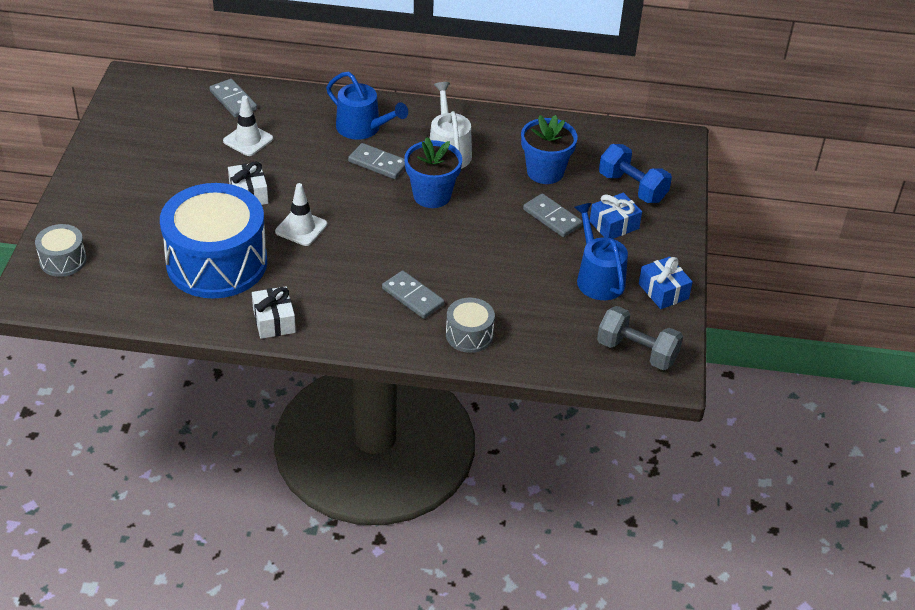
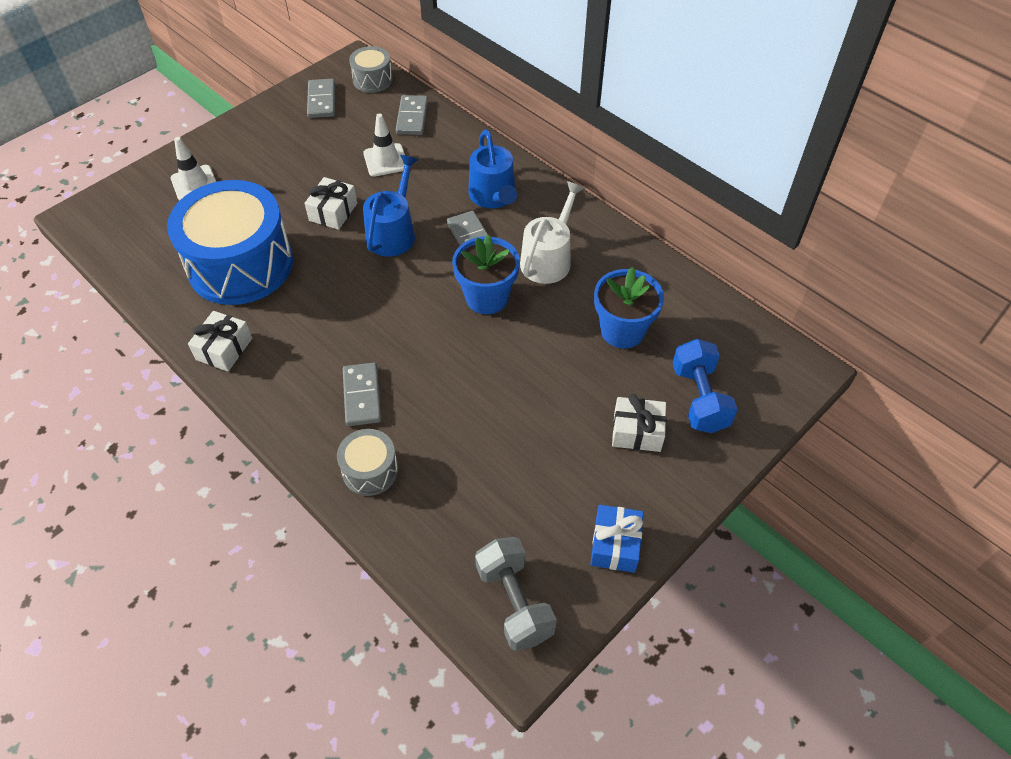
camera: 40 degrees right, 10 degrees up
grey drum [35,224,87,277] -> grey drum moved to [349,46,393,93]
white traffic cone [275,183,327,246] -> white traffic cone moved to [171,137,216,201]
grey domino [523,193,582,237] -> grey domino moved to [307,79,335,118]
blue watering can [574,203,628,300] -> blue watering can moved to [363,155,418,257]
blue gift [590,192,642,239] -> white gift [612,394,666,452]

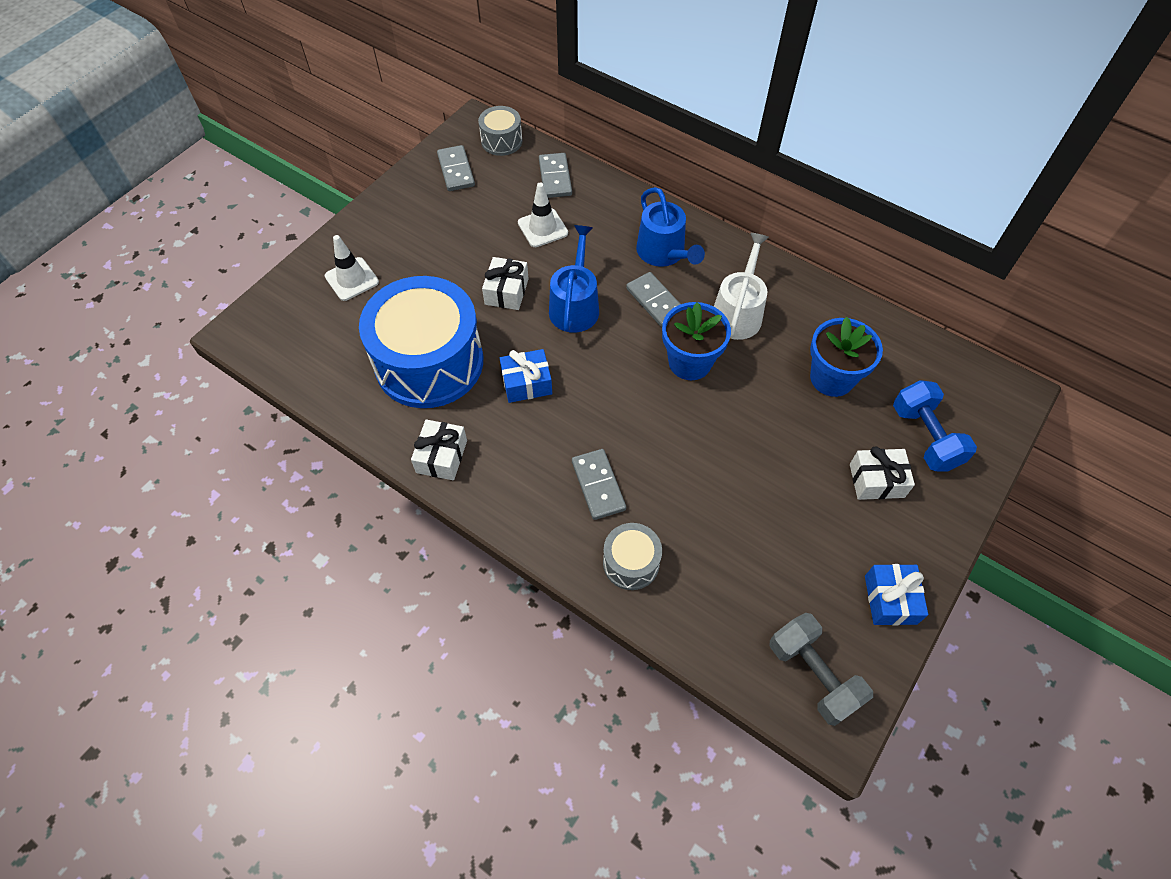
camera: 10 degrees left, 5 degrees up
none -> blue gift [500,349,552,403]

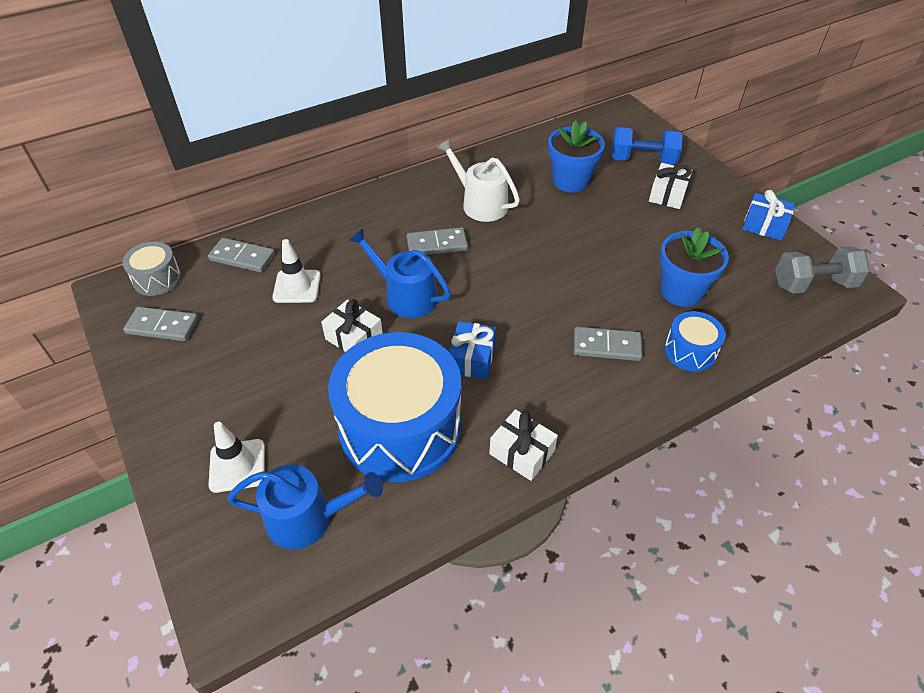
camera: 65 degrees left, 10 degrees down
grey drum [603,523,662,590] -> blue drum [664,311,726,372]
blue watering can [636,187,705,267] -> blue watering can moved to [228,464,383,549]
blue flower pot [662,302,731,380] -> blue flower pot moved to [660,227,729,307]

